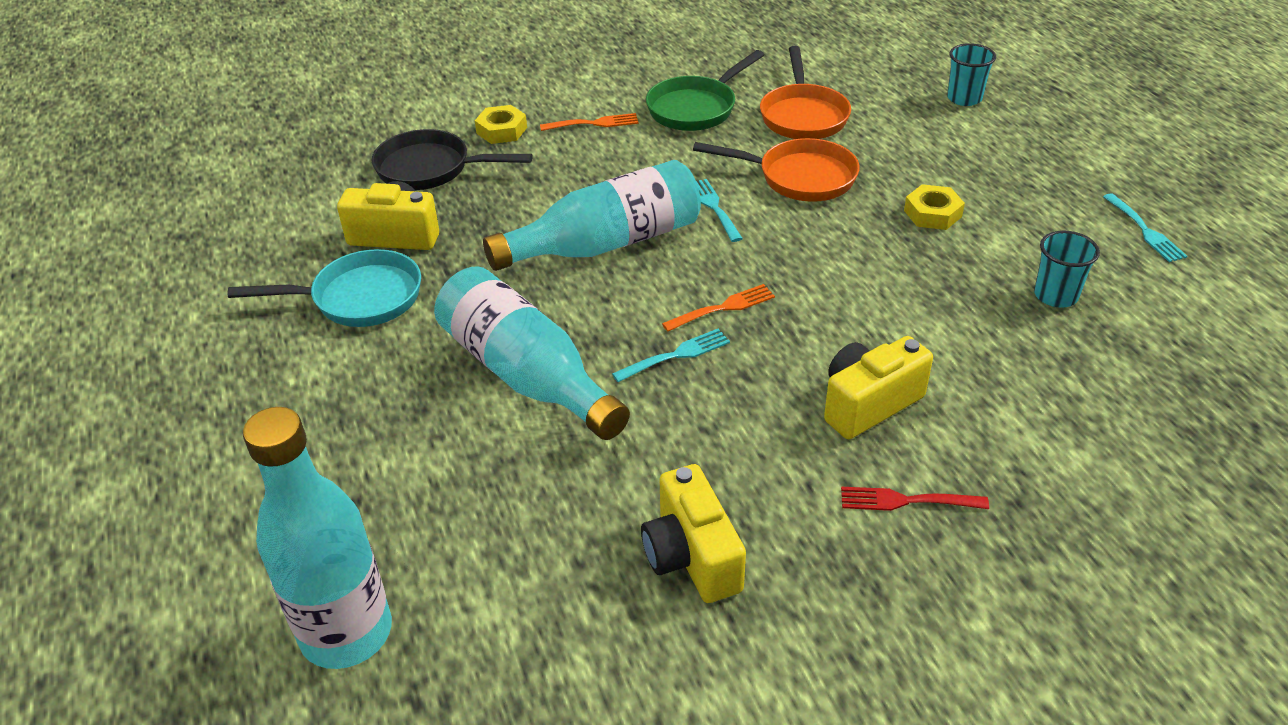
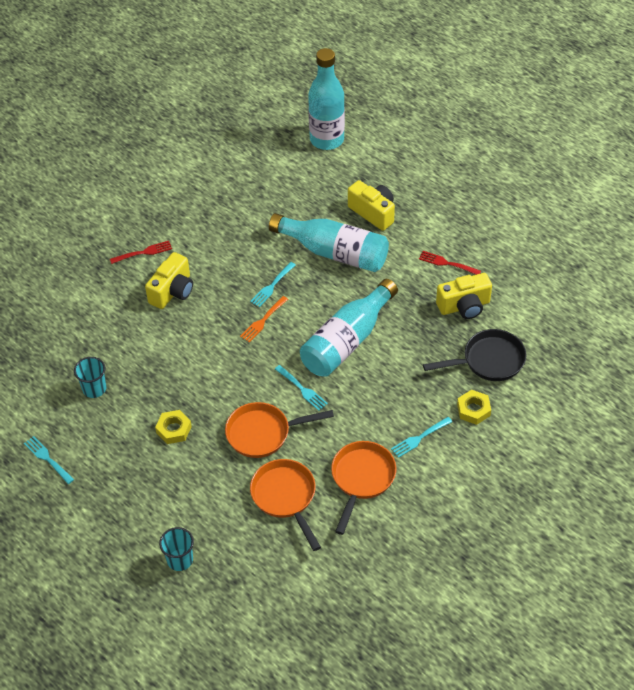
camera: 155 degrees right, 10 degrees up
turquoise pan [228,249,421,327] -> red fork [419,251,481,275]
orange fork [540,113,639,131] -> turquoise fork [391,417,452,458]
yellow camera [641,464,746,603] -> yellow camera moved to [348,180,395,231]
green pan [646,50,764,131] -> orange pan [331,441,397,535]

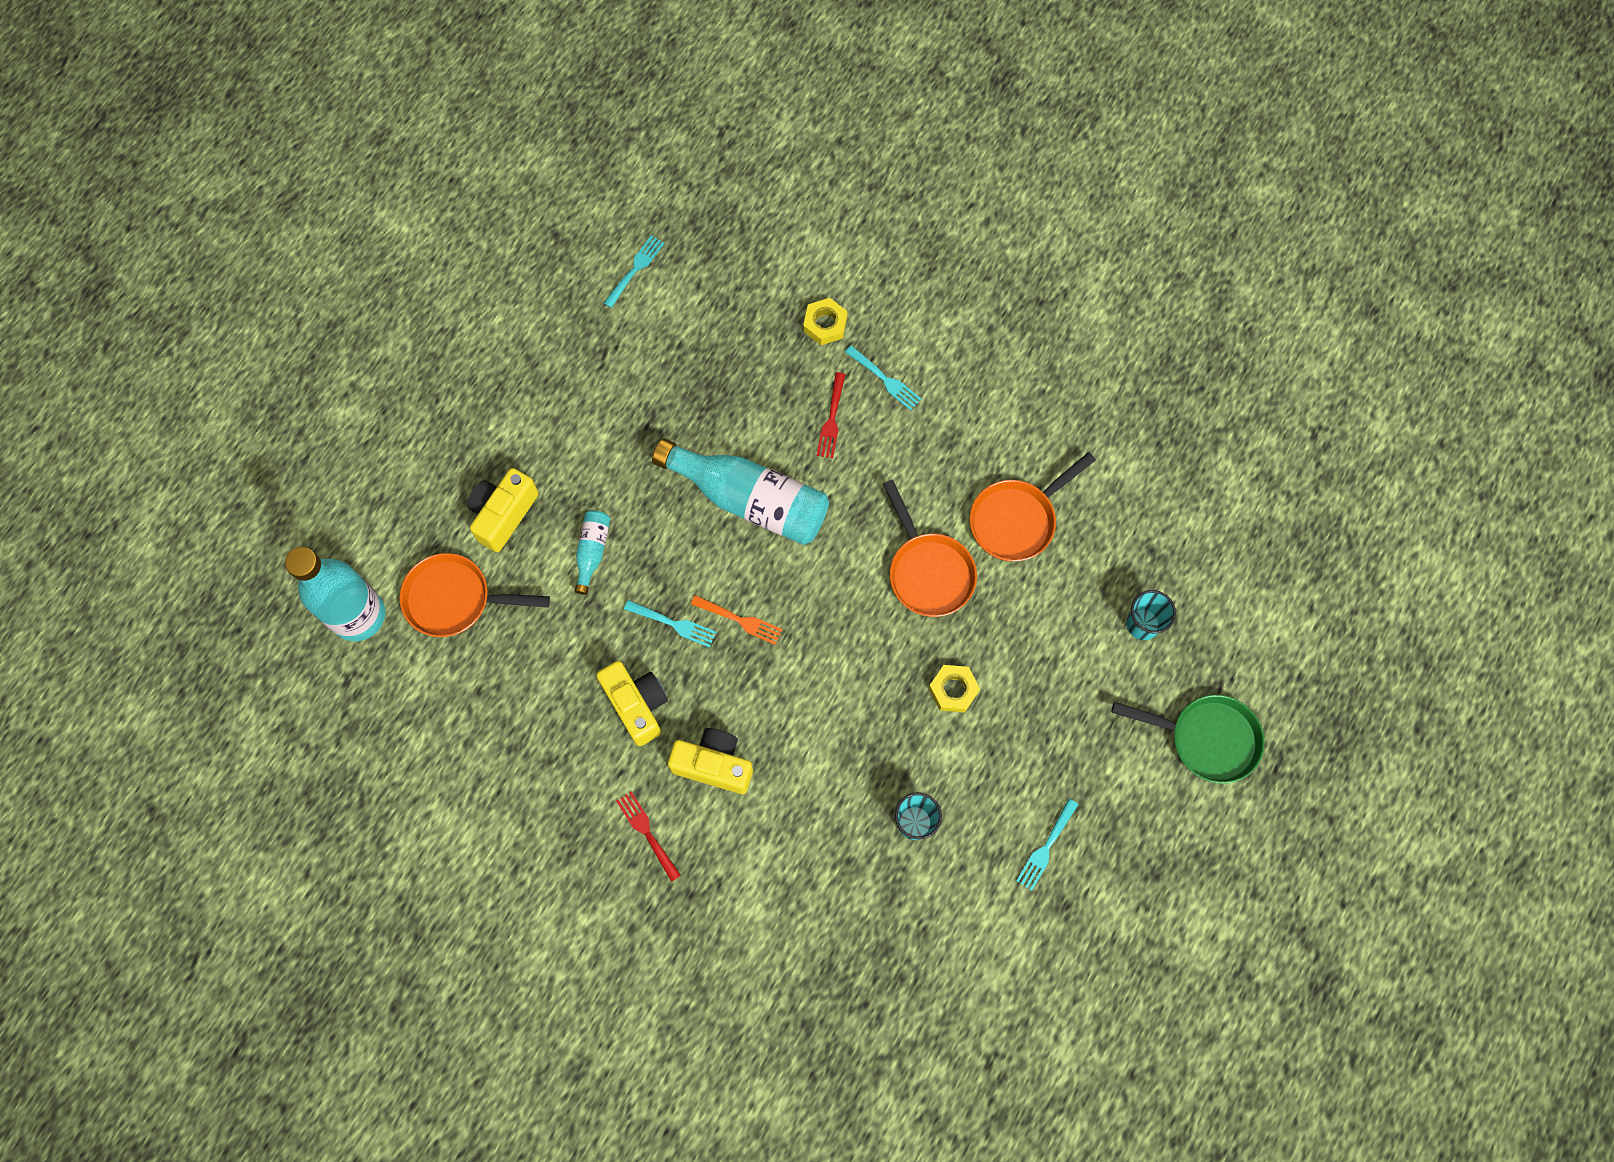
camera: 105 degrees left, 20 degrees up
turquoise bottle [269,213,389,272] -> turquoise bottle [575,510,610,595], size x0.46
turquoise fork [275,365,328,411] -> turquoise fork moved to [604,235,665,308]
orange pan [331,441,397,535] -> orange pan moved to [400,553,550,637]
red fork [419,251,481,275] -> red fork moved to [817,372,846,458]
black pan [423,329,527,381] -> none
yellow camera [436,273,492,319] -> yellow camera moved to [596,661,668,746]
none -> green pan [1112,695,1265,784]

